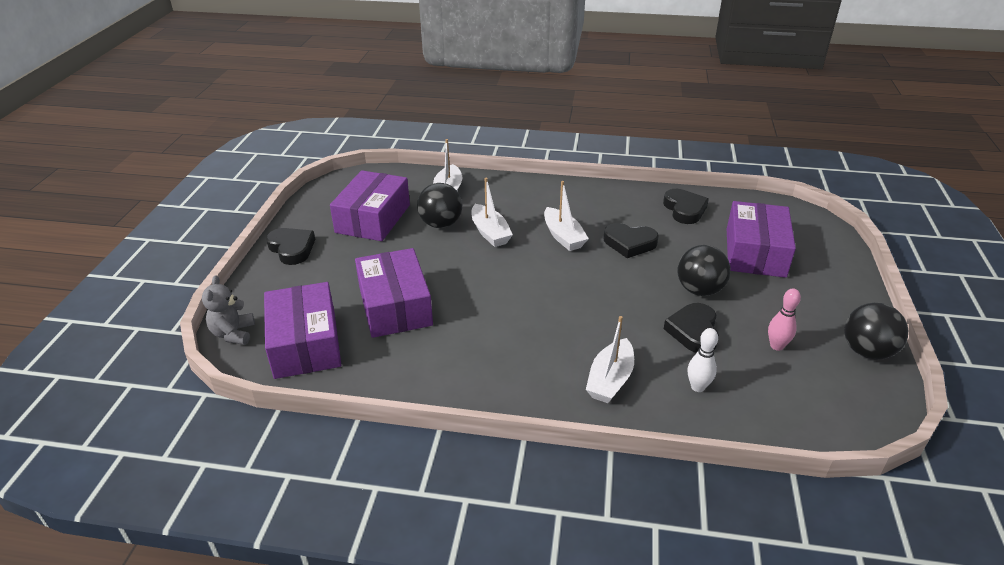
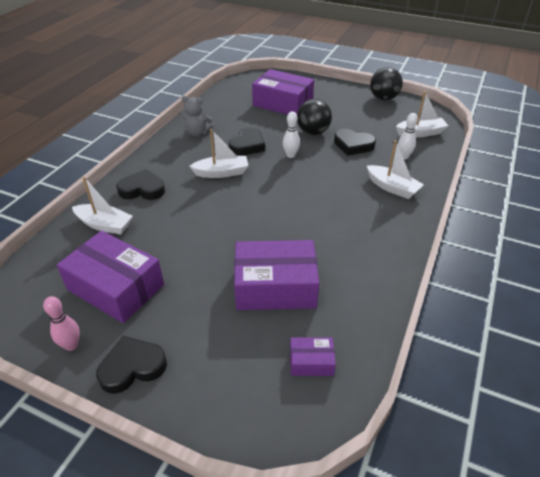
camera: 75 degrees left, 5 degrees up
grey teddy bear [202,275,255,345] -> grey teddy bear moved to [181,96,213,136]
purple box [264,282,341,379] -> purple box [290,337,336,376], size x0.47
black ball [417,183,462,228] -> none
white boat [471,178,513,247] -> white boat moved to [396,91,449,137]
black heart [663,189,709,224] -> black heart moved to [116,169,165,200]
pink bowling pin [768,288,801,351] -> pink bowling pin moved to [43,296,80,351]
none -> white bowling pin [283,111,300,158]

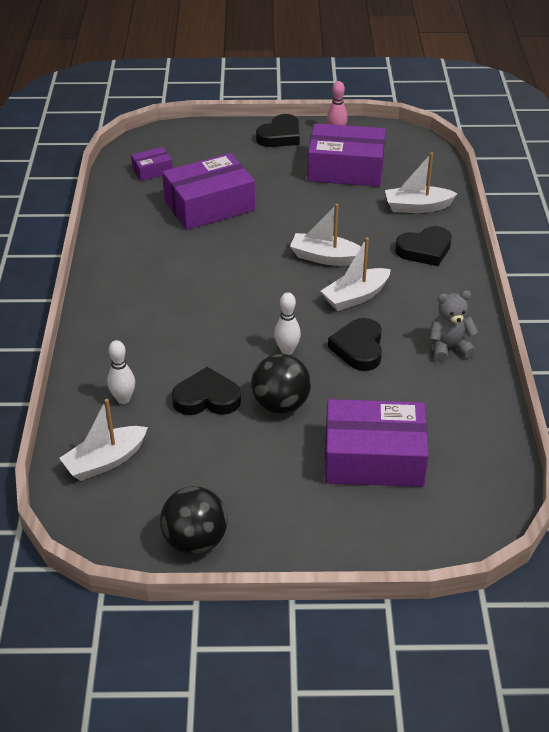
camera: 155 degrees right, 0 degrees up
white boat [367,140,424,199] -> white boat moved to [290,204,361,266]

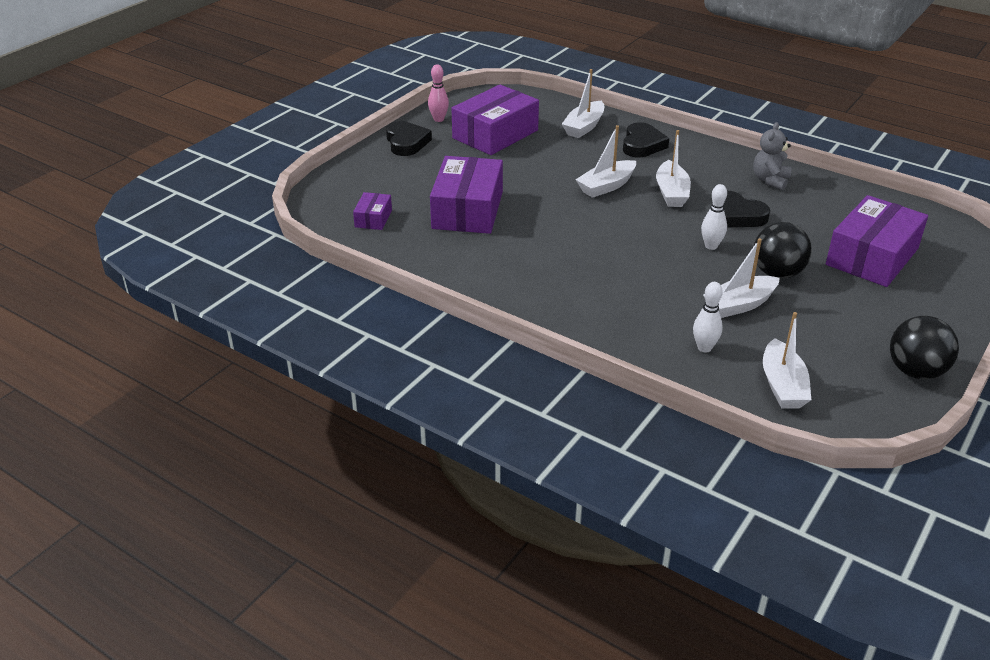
camera: 55 degrees left, 5 degrees down
black heart [172,367,241,415] -> white boat [703,238,779,318]

